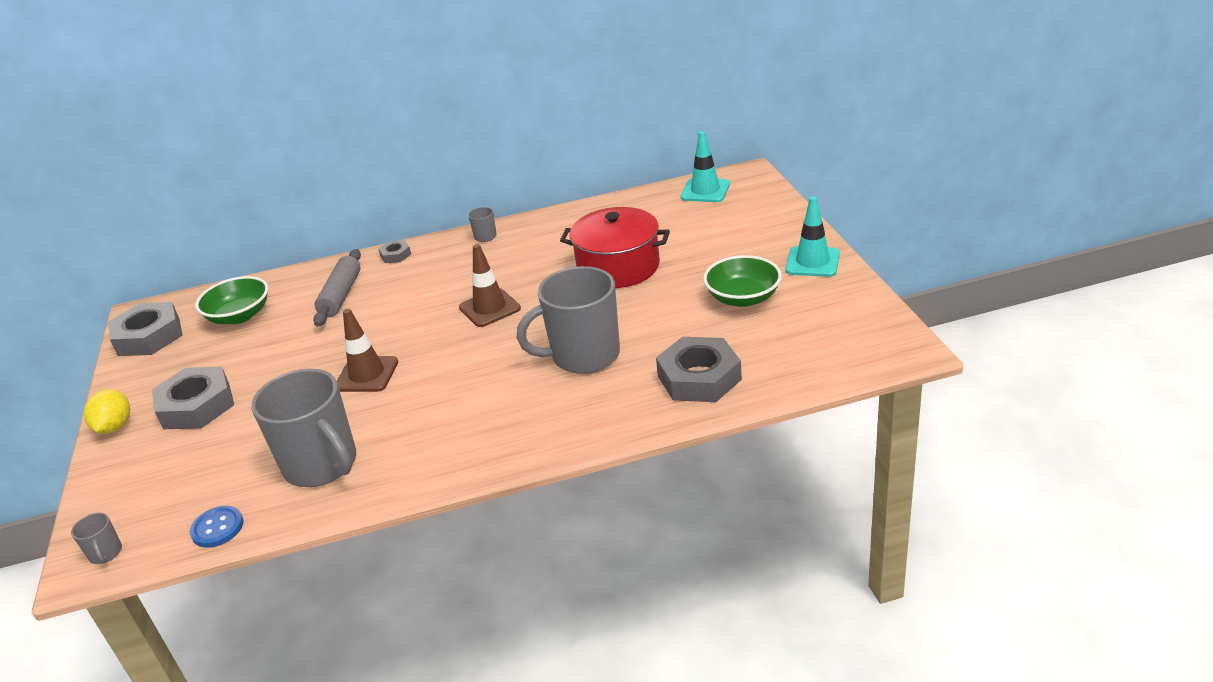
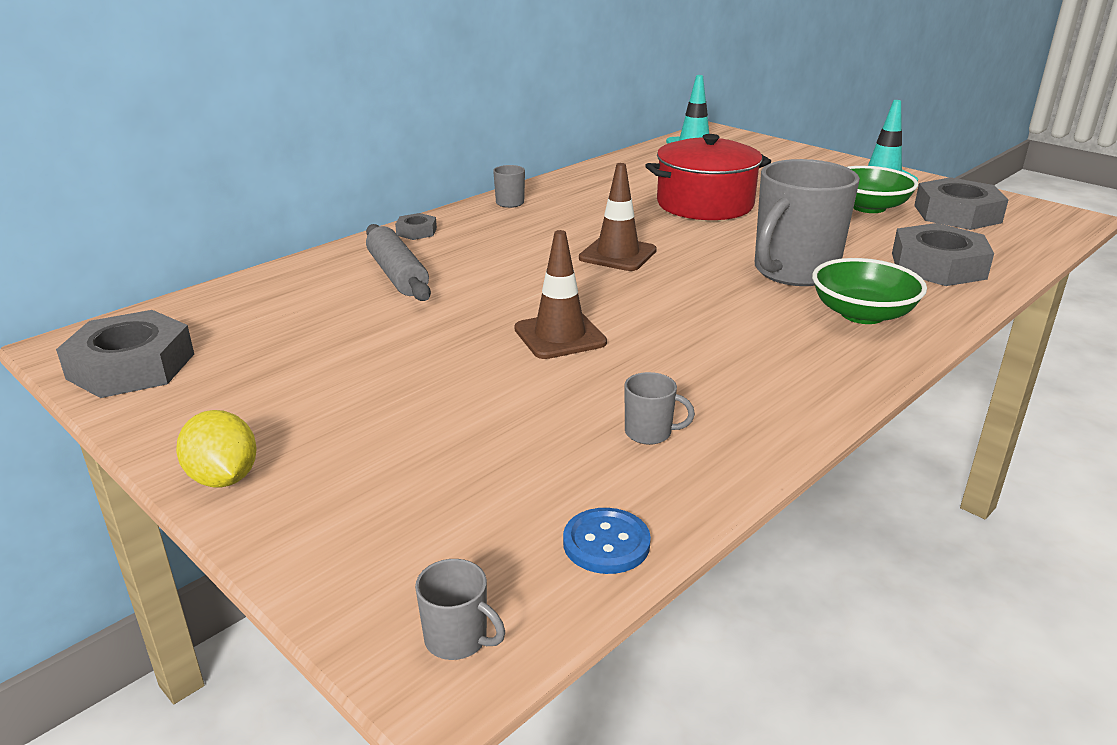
camera: 35 degrees left, 5 degrees down
grey nut [152,366,234,429] -> grey nut moved to [914,177,1008,230]
green bowl [195,276,268,324] -> green bowl moved to [812,258,927,324]
grey mug [251,369,356,487] -> grey mug [625,372,695,445], size x0.41

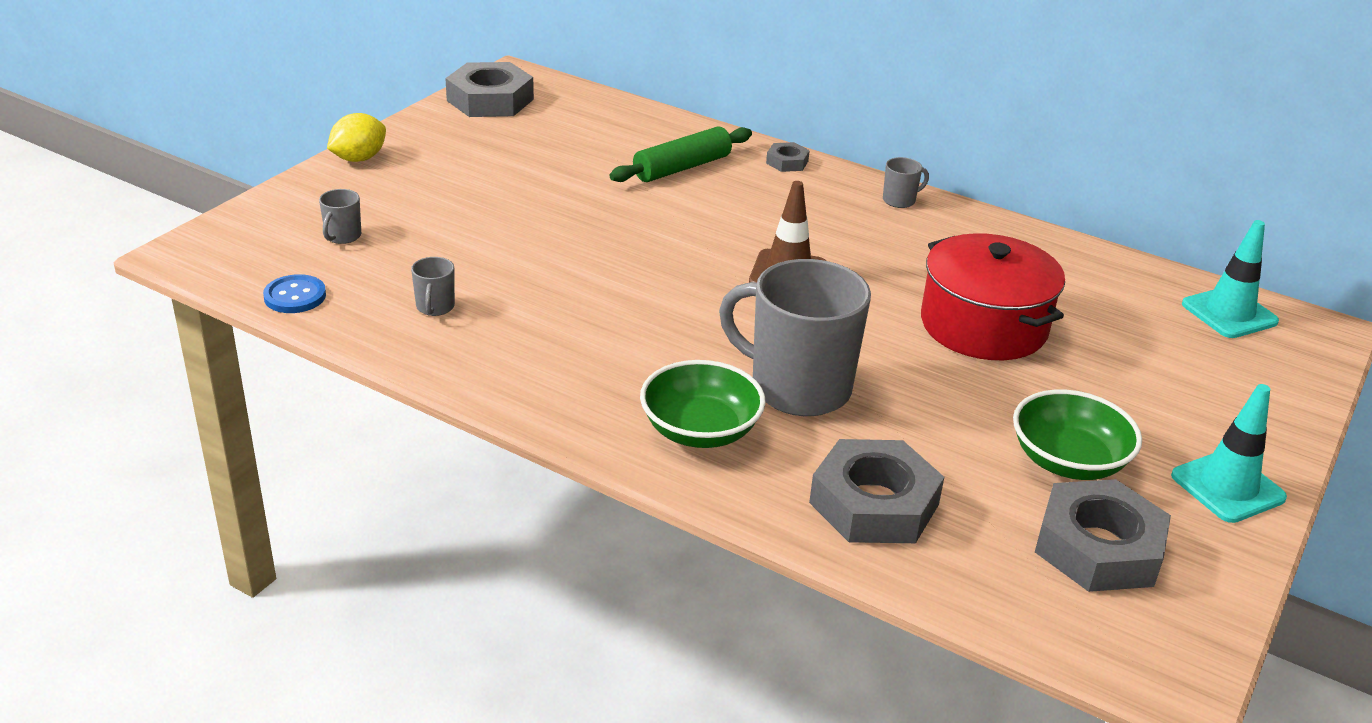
camera: 75 degrees right, 5 degrees up
grey rolling pin [366,224,431,301] -> green rolling pin [610,127,752,182]
grey mug [415,559,505,660] -> grey mug moved to [319,189,361,244]
brown traffic cone [514,230,607,359] -> none

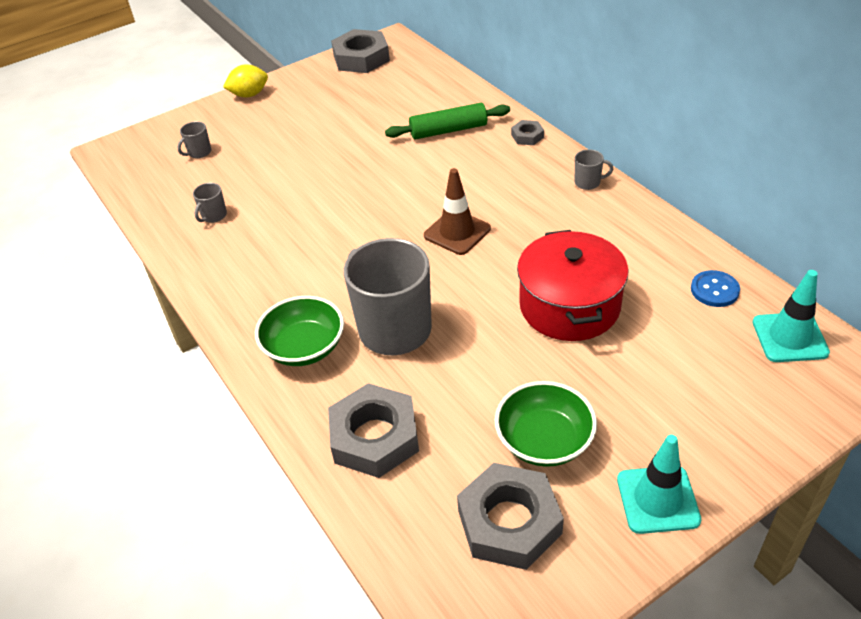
camera: 30 degrees right, 10 degrees up
blue button [263,274,326,313] -> blue button moved to [691,270,740,307]

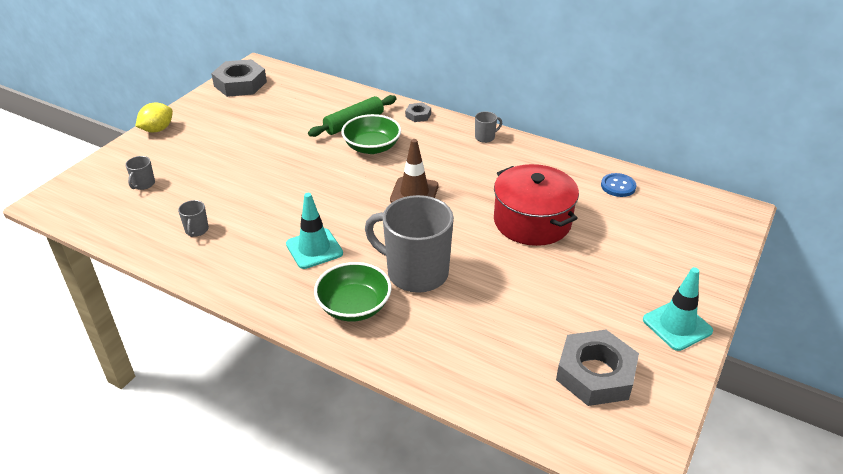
camera: 30 degrees left, 5 degrees down
grey nut [328,383,419,478] -> none
green bowl [495,381,597,467] -> green bowl moved to [341,114,401,154]
turquoise traffic cone [752,270,830,362] -> turquoise traffic cone moved to [286,193,343,269]

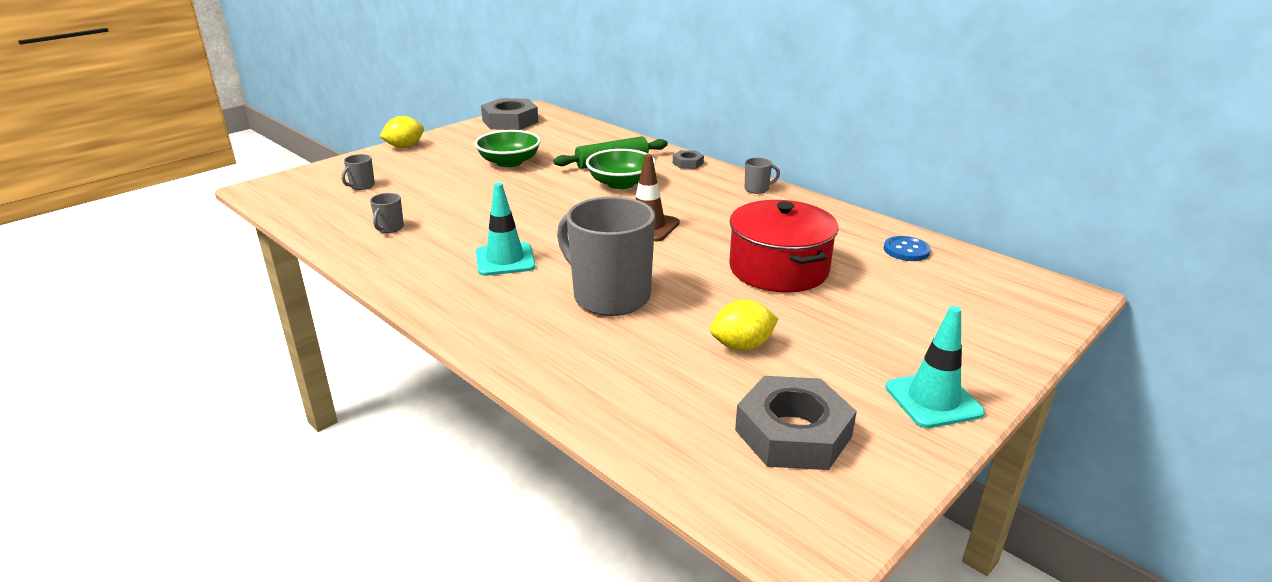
camera: 15 degrees right, 10 degrees down
green bowl [314,262,391,322] -> green bowl moved to [474,130,541,167]
none -> yellow lemon [710,300,778,351]

